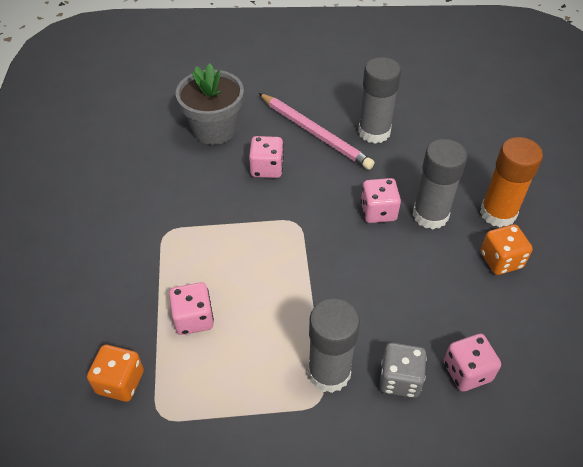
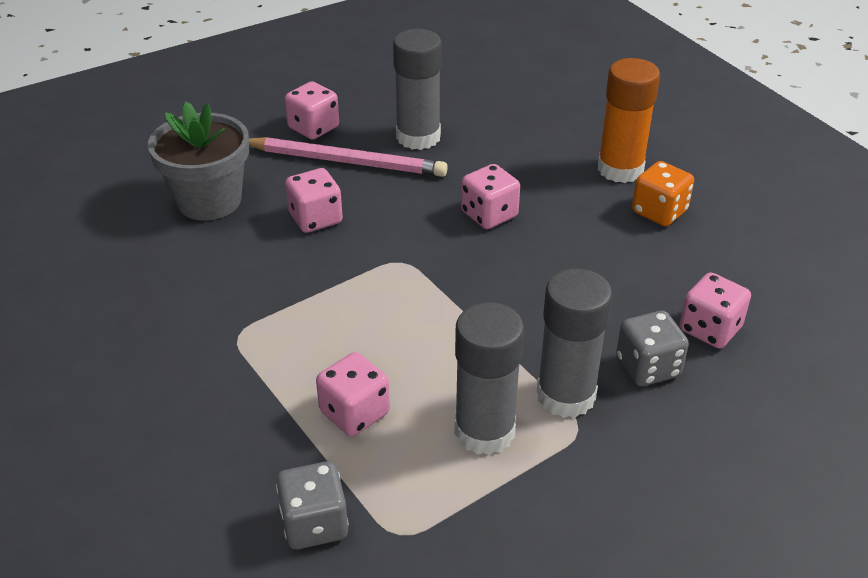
camera: 30 degrees left, 10 degrees down
orange dice [87,345,144,402] -> grey dice [276,461,349,549]
grey glue stick [413,139,467,229] -> grey glue stick moved to [454,302,524,455]
none -> pink dice [285,81,339,140]

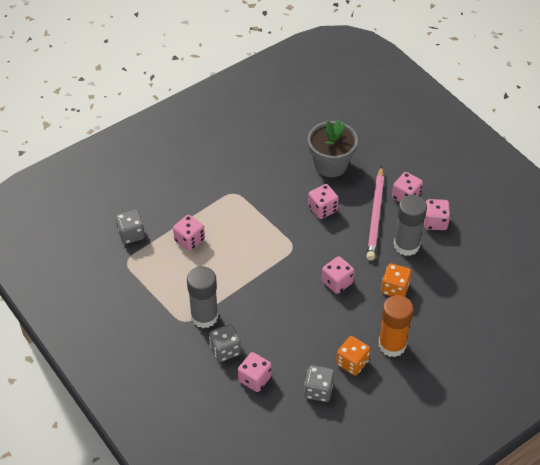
camera: 85 degrees right, 10 degrees up
grey glue stick [454,302,524,455] -> none
none -> grey dice [304,365,334,402]
none -> orange dice [381,263,412,297]
none -> pink dice [424,199,450,230]

